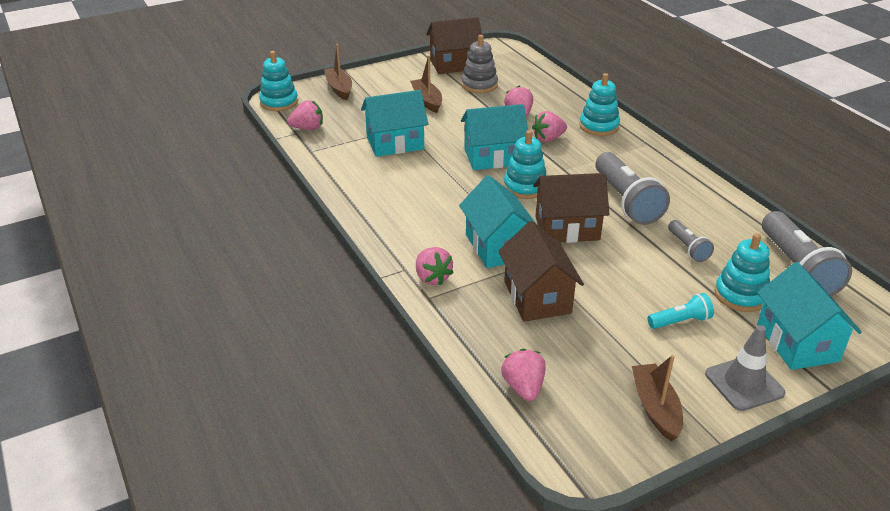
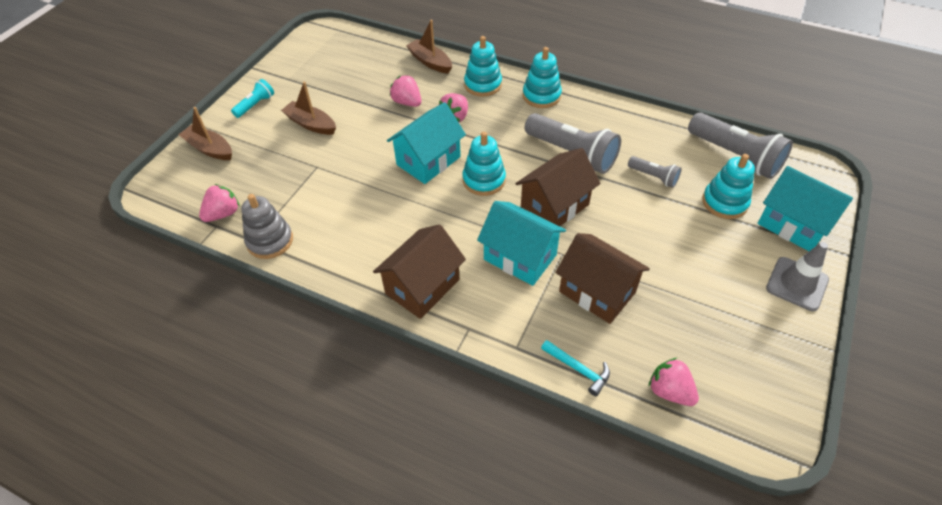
camera: 35 degrees left, 15 degrees up
turquoise stacking toy [259,51,298,111] -> turquoise stacking toy moved to [523,47,562,108]
turquoise house [361,90,428,157] -> none
pink strawberry [416,247,454,286] -> none
brown house [426,17,482,74] -> brown house moved to [373,224,466,319]
grey stacking toy [461,35,498,93] -> grey stacking toy moved to [241,194,293,259]
brown boat [632,355,683,442] -> brown boat moved to [406,20,452,74]
turquoise flashlight [648,293,714,329] -> turquoise flashlight moved to [231,79,274,118]
none -> turquoise hammer [541,340,610,396]

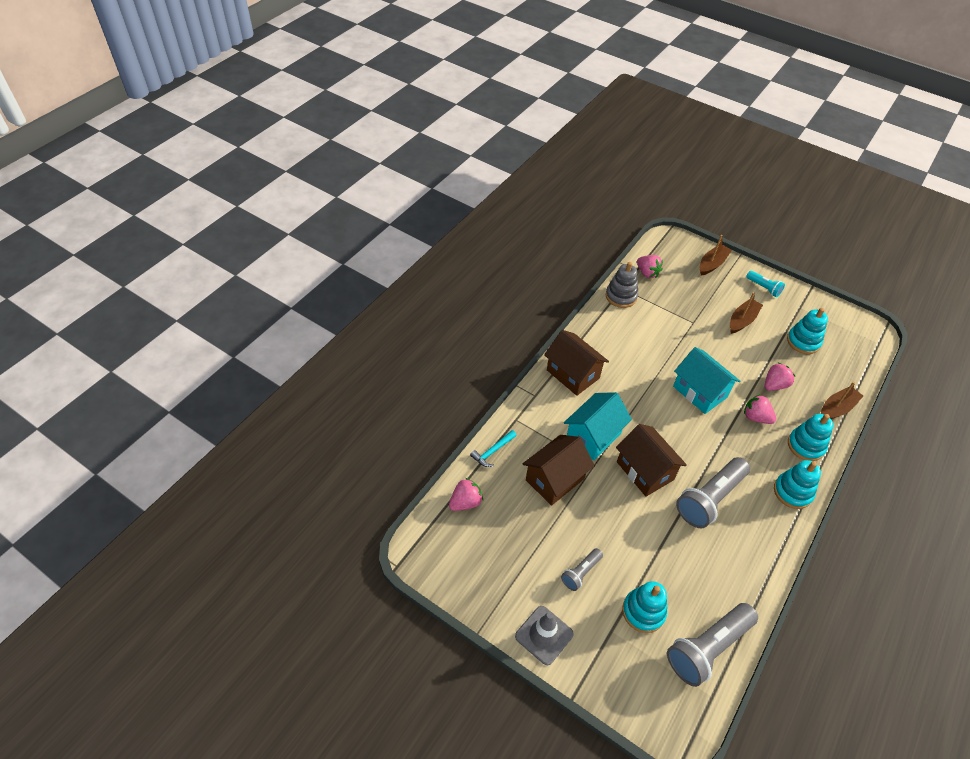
camera: 95 degrees right, 0 degrees up
turquoise stacking toy [462,132,506,196] -> turquoise stacking toy moved to [787,308,828,354]
grey flashlight [628,156,681,188] -> grey flashlight moved to [561,548,603,591]
turquoise house [757,166,853,251] -> none

